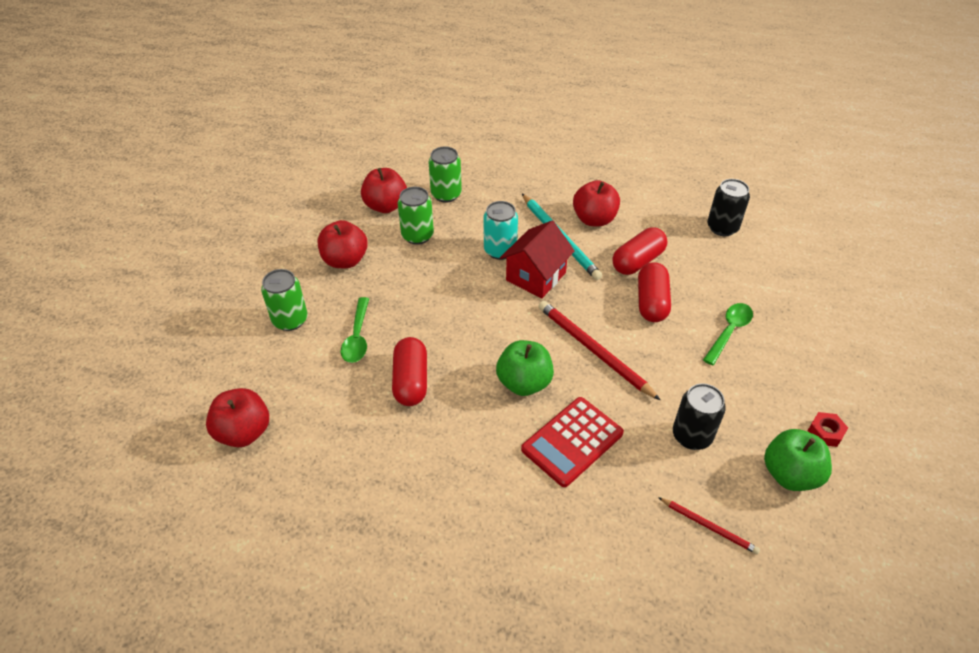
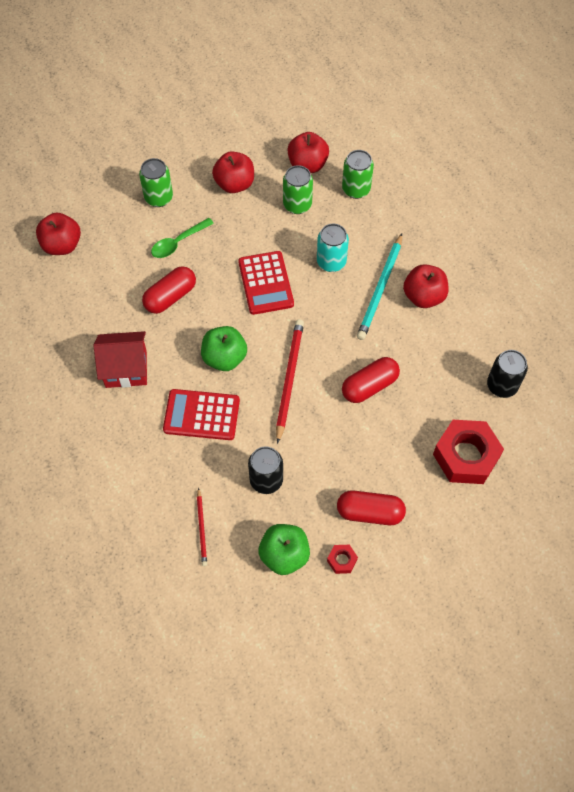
camera: 50 degrees right, 15 degrees up
red house [500,221,575,298] -> red house moved to [94,331,147,388]
red capsule [612,227,667,275] -> red capsule moved to [337,490,406,525]
green spoon [703,303,753,365] -> none
none -> red calculator [238,251,294,315]
none -> red nut [433,420,504,484]

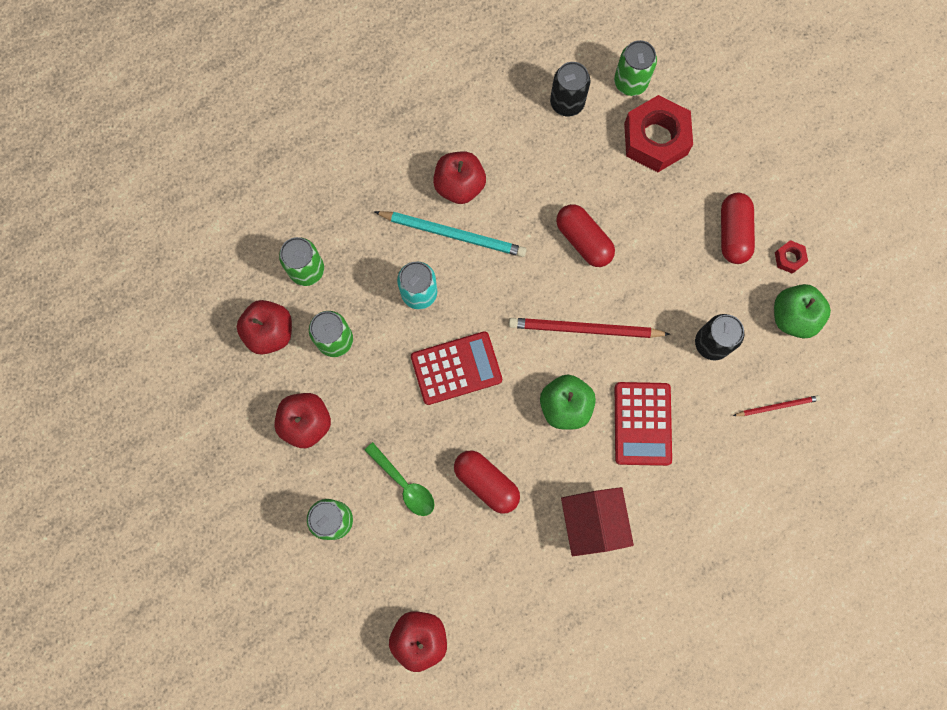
camera: 95 degrees left, 15 degrees up
none -> green can [614,40,657,96]

